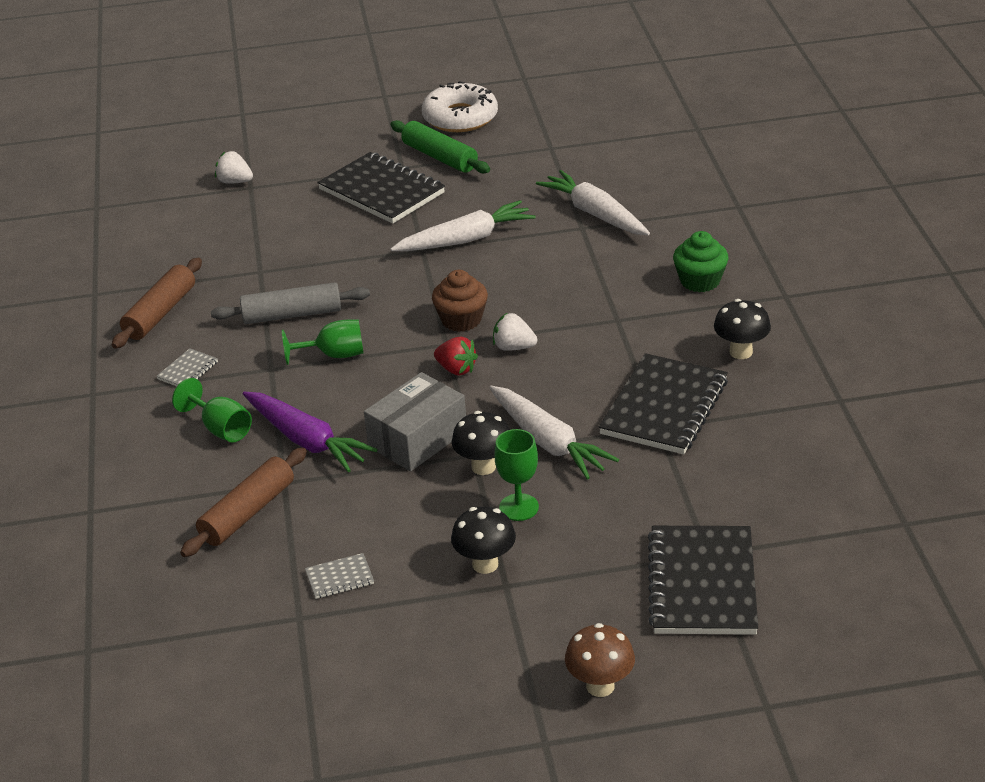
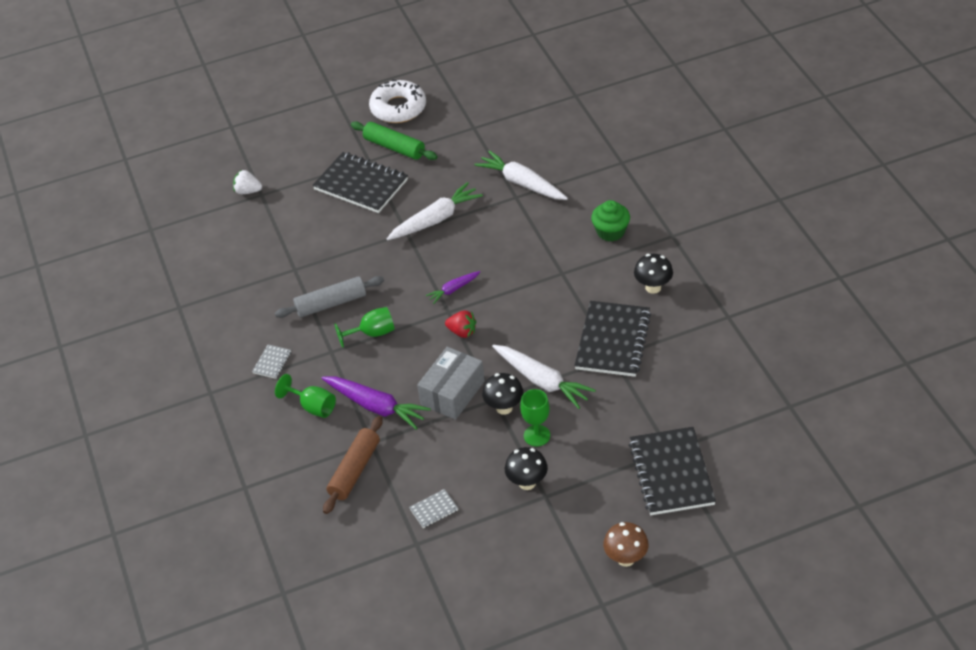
camera: 10 degrees left, 10 degrees up
brown rolling pin [112,258,202,349] -> none
brown cupcake [432,270,488,332] -> purple carrot [426,271,480,304]
white strawberry [493,313,537,351] -> none

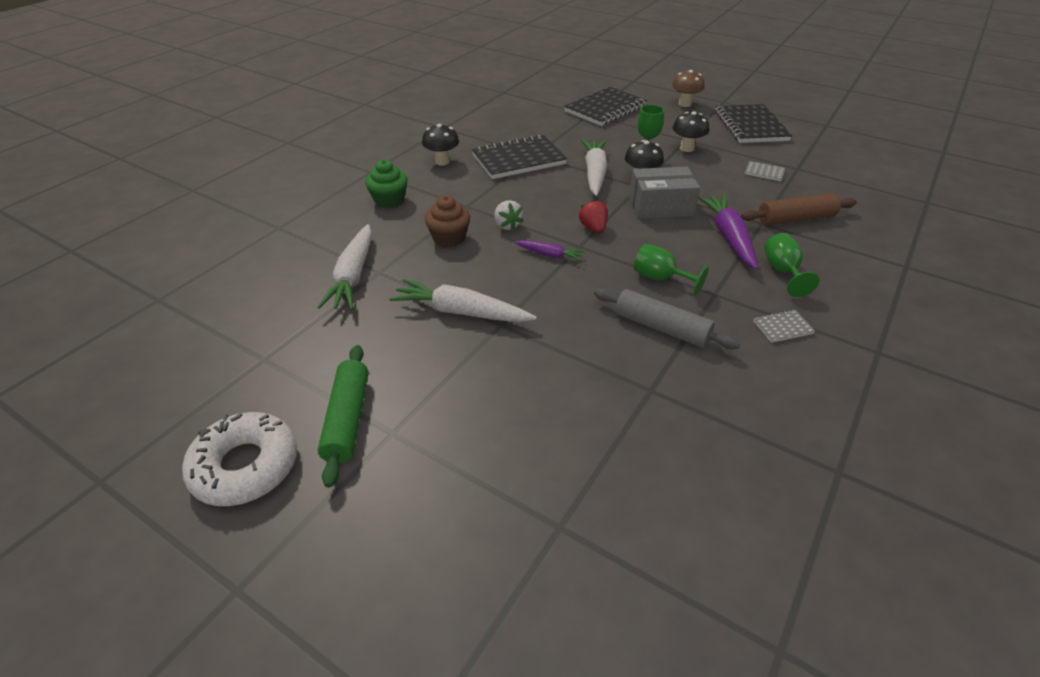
camera: 130 degrees left, 5 degrees down
white strawberry [233,170,262,194] -> white strawberry moved to [494,200,523,231]
black notebook [312,152,408,213] -> black notebook moved to [715,104,792,143]
none -> brown cupcake [425,195,470,247]

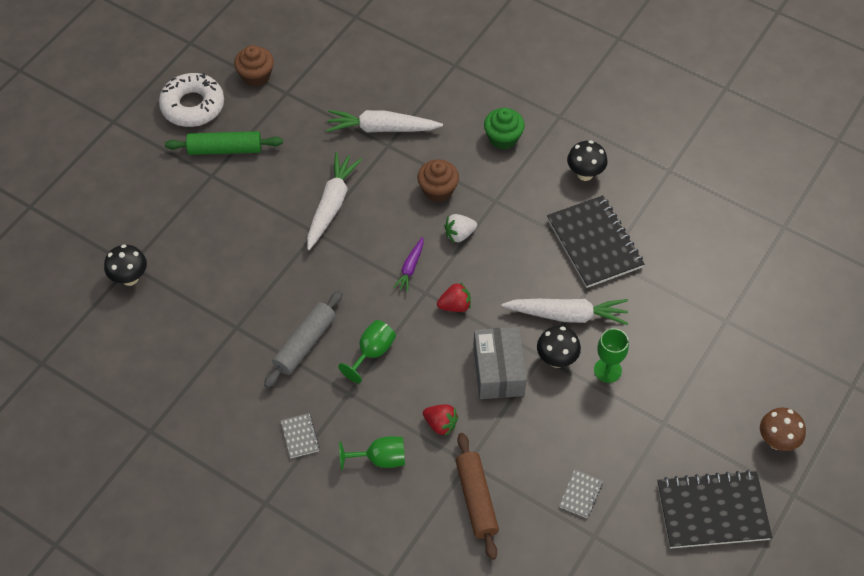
camera: 90 degrees right, 15 degrees up
black notebook [564,87,647,126] -> none
black mushroom [673,111,709,152] -> black mushroom moved to [104,245,147,286]
purple carrot [698,195,758,269] -> red strawberry [423,404,458,436]
none -> brown cupcake [234,45,274,87]

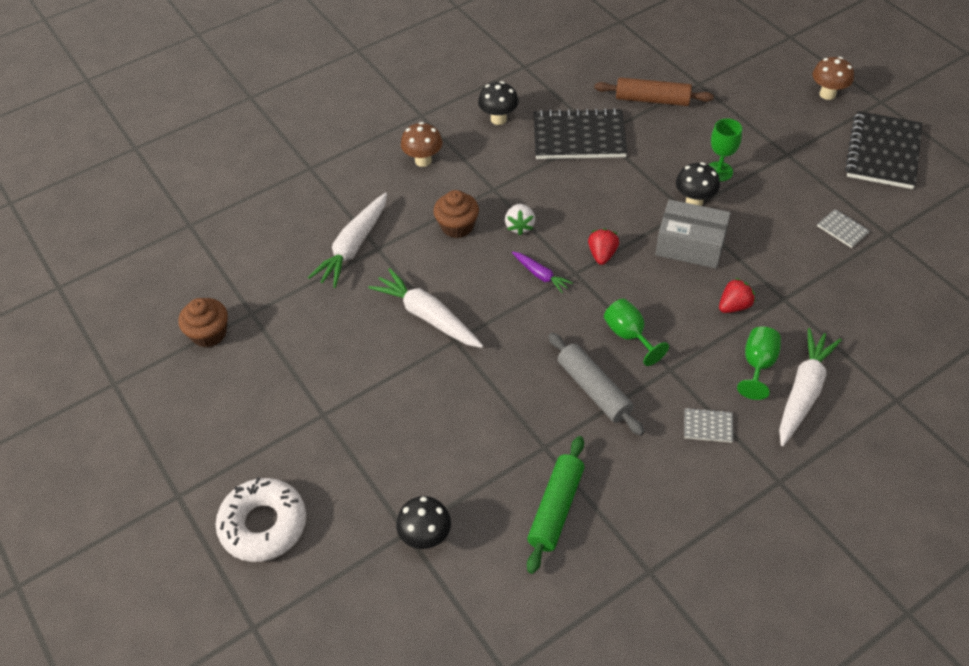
camera: 65 degrees left, 5 degrees down
white donut [159,73,224,127] -> white donut moved to [216,477,306,562]
green rolling pin [165,131,283,155] -> green rolling pin moved to [527,436,584,574]
brown rolling pin [456,433,499,560] -> brown rolling pin moved to [594,77,714,106]
green cupcake [484,108,525,150] -> brown mushroom [401,122,443,167]
white carrot [501,299,628,325] -> white carrot moved to [779,328,842,446]

